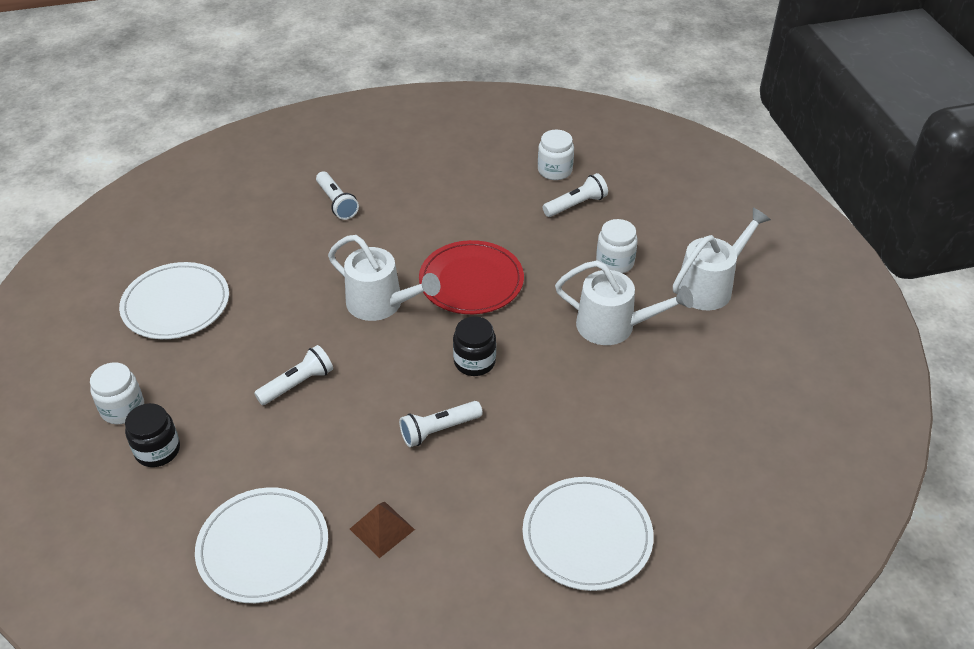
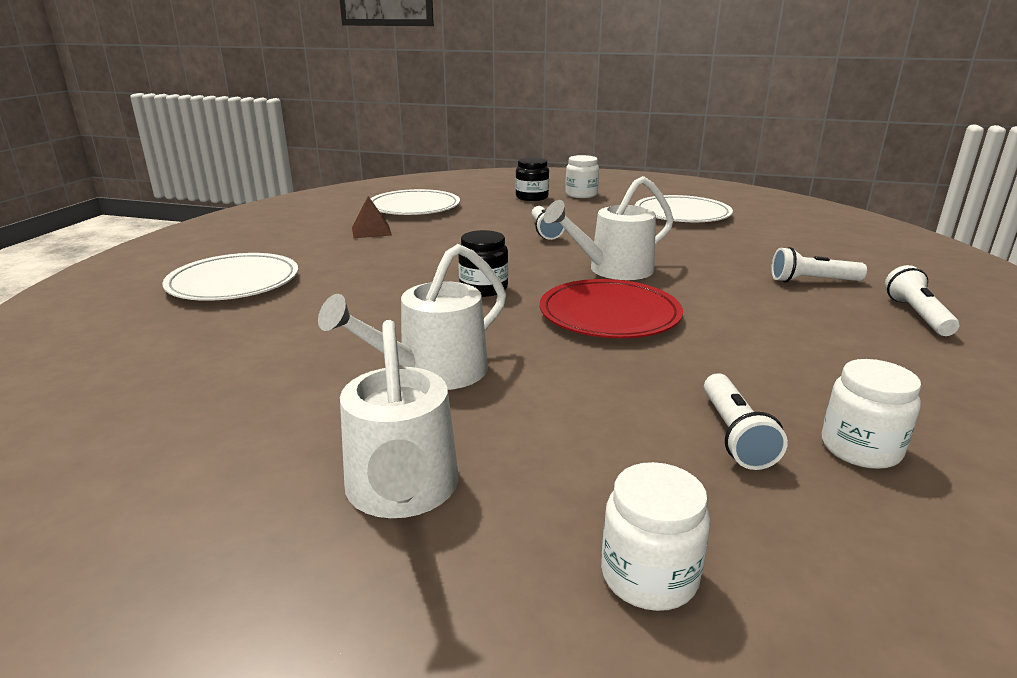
camera: 120 degrees right, 20 degrees down
white flashlight [399,401,483,447] -> white flashlight moved to [885,265,959,336]
white jar [596,219,638,273] -> white jar moved to [601,462,710,611]

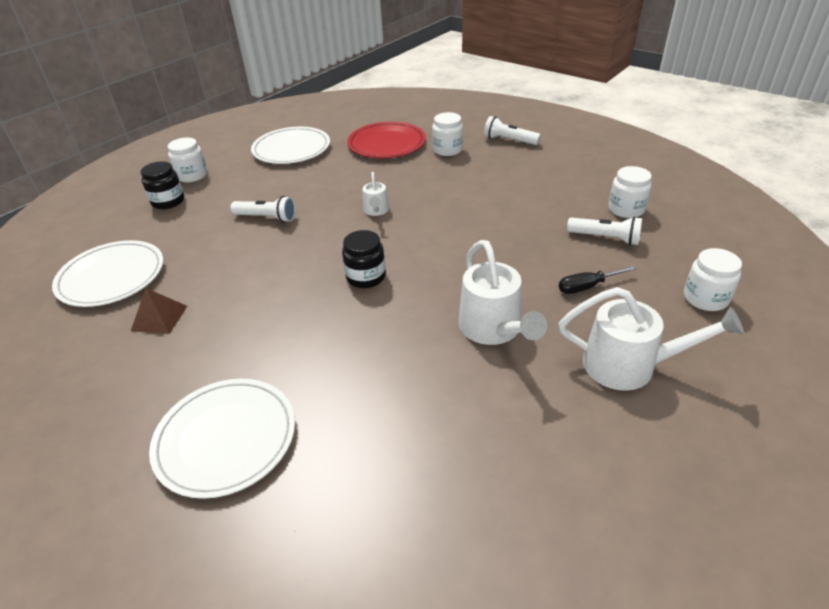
camera: 65 degrees left, 15 degrees up
red plate [540,279,683,338] -> red plate moved to [347,122,426,158]
white watering can [544,176,674,280] -> white watering can [363,172,389,216], size x0.54
white flashlight [771,247,867,282] -> white jar [432,112,463,156]
none -> black screwdriver [559,266,636,294]

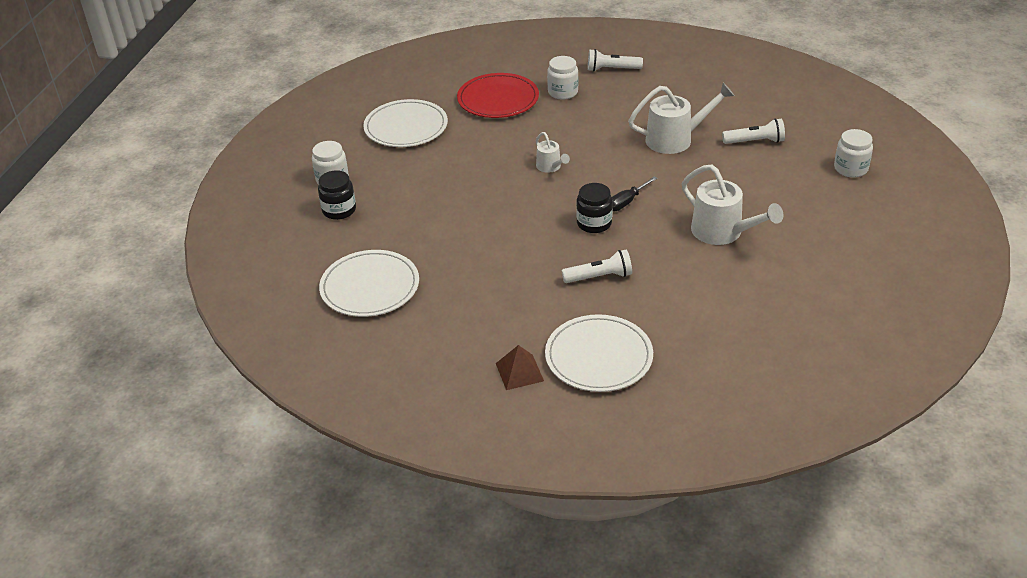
camera: 25 degrees left, 0 degrees up
brown pyramid [131,288,187,334] -> brown pyramid moved to [496,345,544,390]
white flashlight [231,196,296,223] -> white flashlight moved to [562,250,632,283]
black screwdriver [559,266,636,294] -> black screwdriver moved to [612,176,658,212]
white watering can [559,287,744,391] -> white watering can moved to [628,82,735,154]
white jar [608,166,652,218] -> none

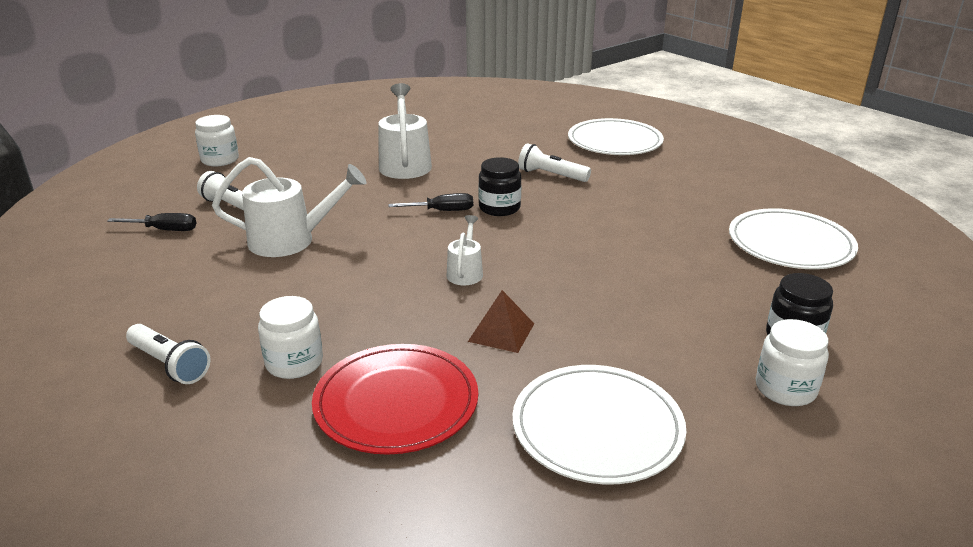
camera: 145 degrees left, 10 degrees down
brown pyramid [496,345,544,390] -> brown pyramid moved to [468,290,534,353]
white watering can [628,82,735,154] -> white watering can turned 150 degrees clockwise [212,157,366,257]
none -> black screwdriver [107,213,196,231]

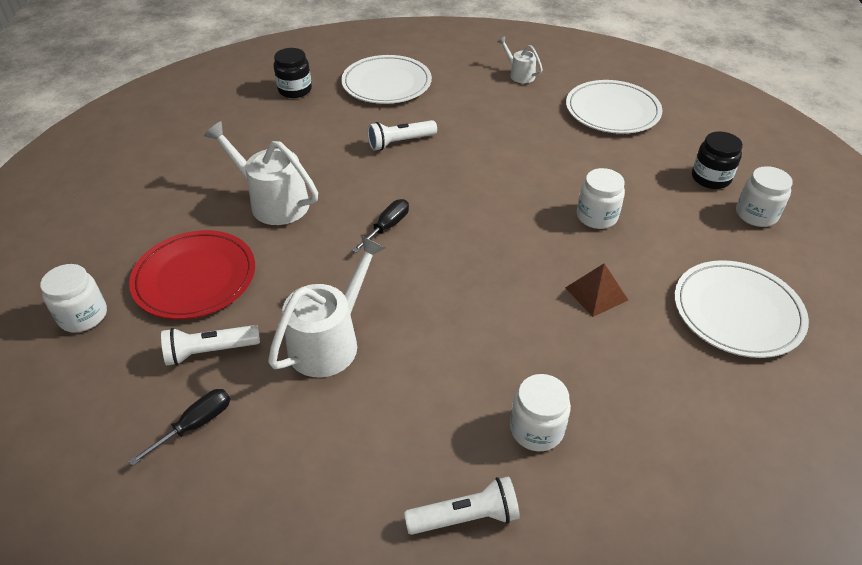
camera: 50 degrees left, 15 degrees up
red plate [312,344,478,455] -> red plate moved to [129,230,255,319]
white watering can [446,215,483,285] -> white watering can moved to [497,36,543,83]
black jar [479,157,521,216] -> black jar moved to [274,48,312,98]
none -> white jar [577,168,625,229]

